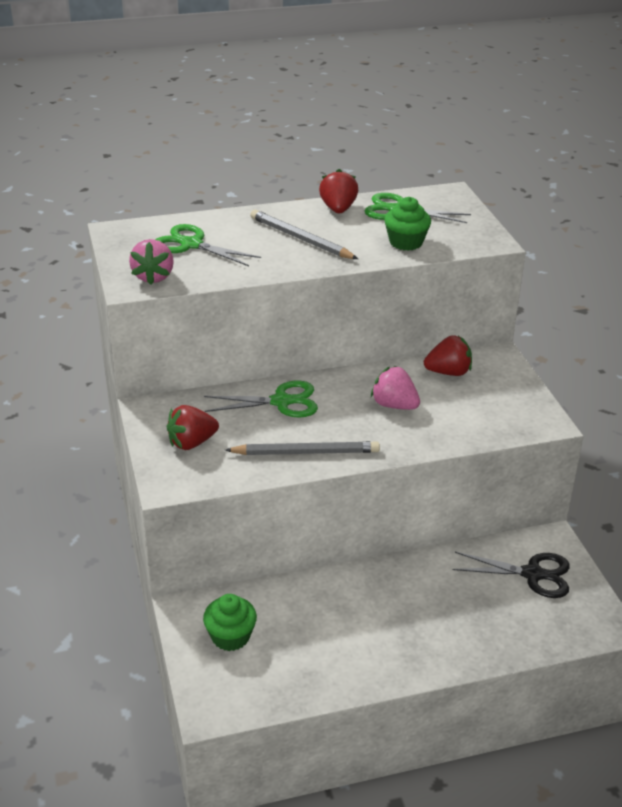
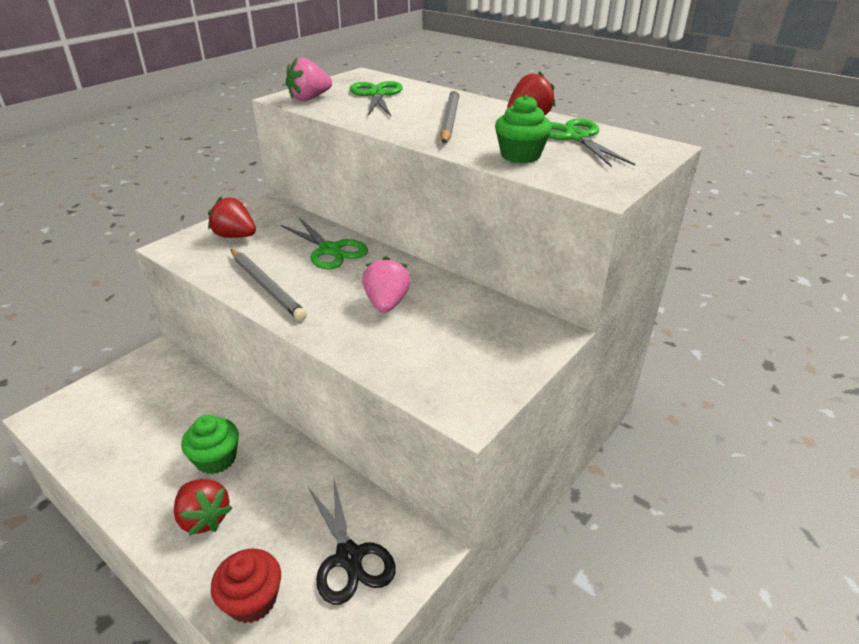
camera: 55 degrees right, 0 degrees up
green cupcake [203,594,257,651] -> green cupcake moved to [181,415,239,474]
red strawberry [424,335,472,376] -> red strawberry moved to [174,479,232,536]
none -> red cupcake [211,549,281,623]

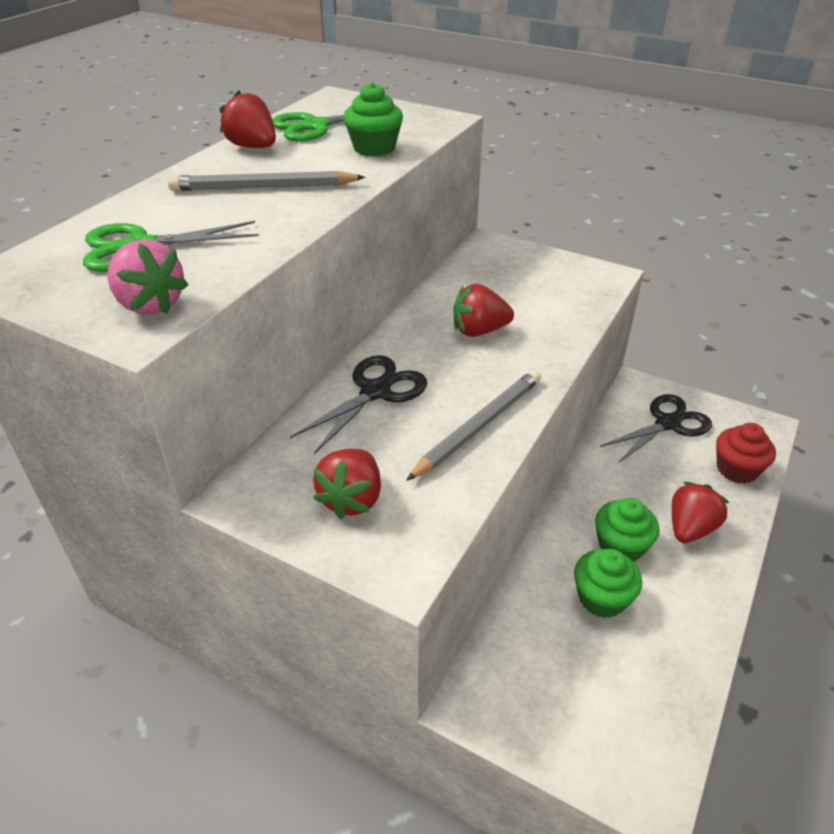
camera: 100 degrees left, 5 degrees up
green scissors [281,218,368,269] -> black scissors [290,355,427,454]
pink strawberry [362,256,411,313] -> red strawberry [453,284,514,337]
none -> green cupcake [574,549,642,618]

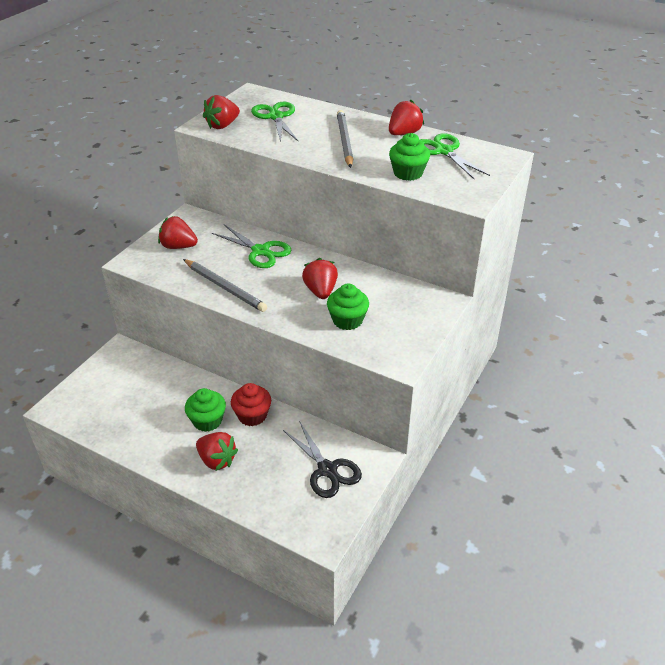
camera: 90 degrees right, 0 degrees up
pink strawberry [107,239,188,315] -> red strawberry [203,95,240,129]
black scissors [290,355,427,454] -> green scissors [212,225,292,268]
green cupcake [574,549,642,618] -> green cupcake moved to [327,283,369,330]
red cupcake [716,423,776,484] -> red cupcake moved to [231,383,271,426]

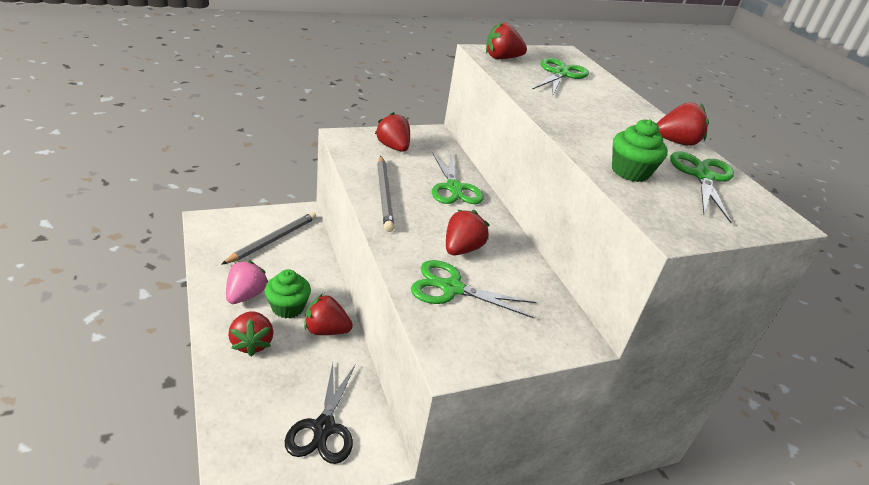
camera: 35 degrees right, 5 degrees down
red cupcake [231,383,271,426] -> red strawberry [304,294,353,335]
green cupcake [327,283,369,330] -> green scissors [411,260,536,318]
grey pencil [337,110,353,168] -> grey pencil moved to [221,212,316,265]
none -> pink strawberry [226,261,268,304]

